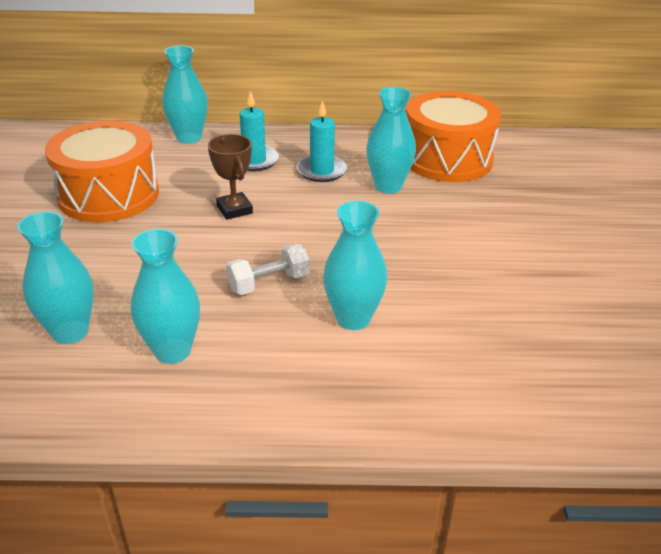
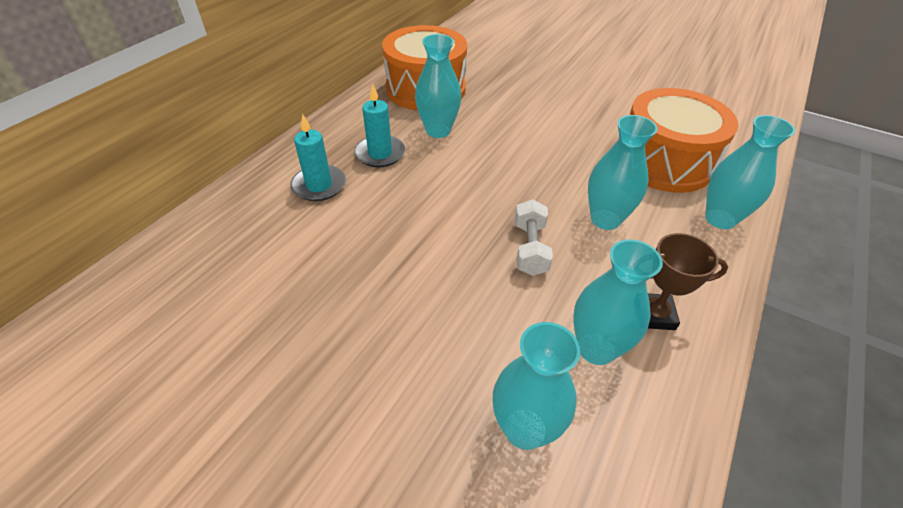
camera: 60 degrees left, 10 degrees up
orange drum [45,121,159,222] -> orange drum moved to [630,88,738,193]
turquoise vase [162,45,208,144] -> turquoise vase moved to [705,115,795,229]
brown trophy [208,134,253,220] -> brown trophy moved to [648,233,728,330]

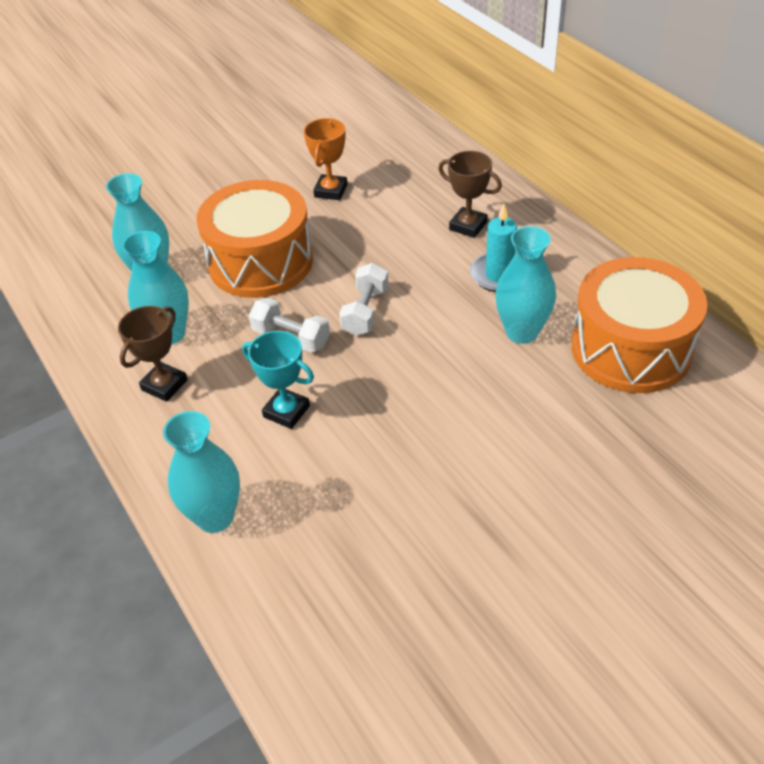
camera: 120 degrees right, 0 degrees up
turquoise candle [290,114,346,201] -> brown trophy [438,151,502,238]
turquoise vase [588,115,658,230] -> turquoise trophy [242,331,314,429]
orange drum [630,88,738,193] -> orange drum moved to [196,180,313,298]
none -> orange trophy [304,118,347,200]
none -> white dumbbell [339,263,389,336]

